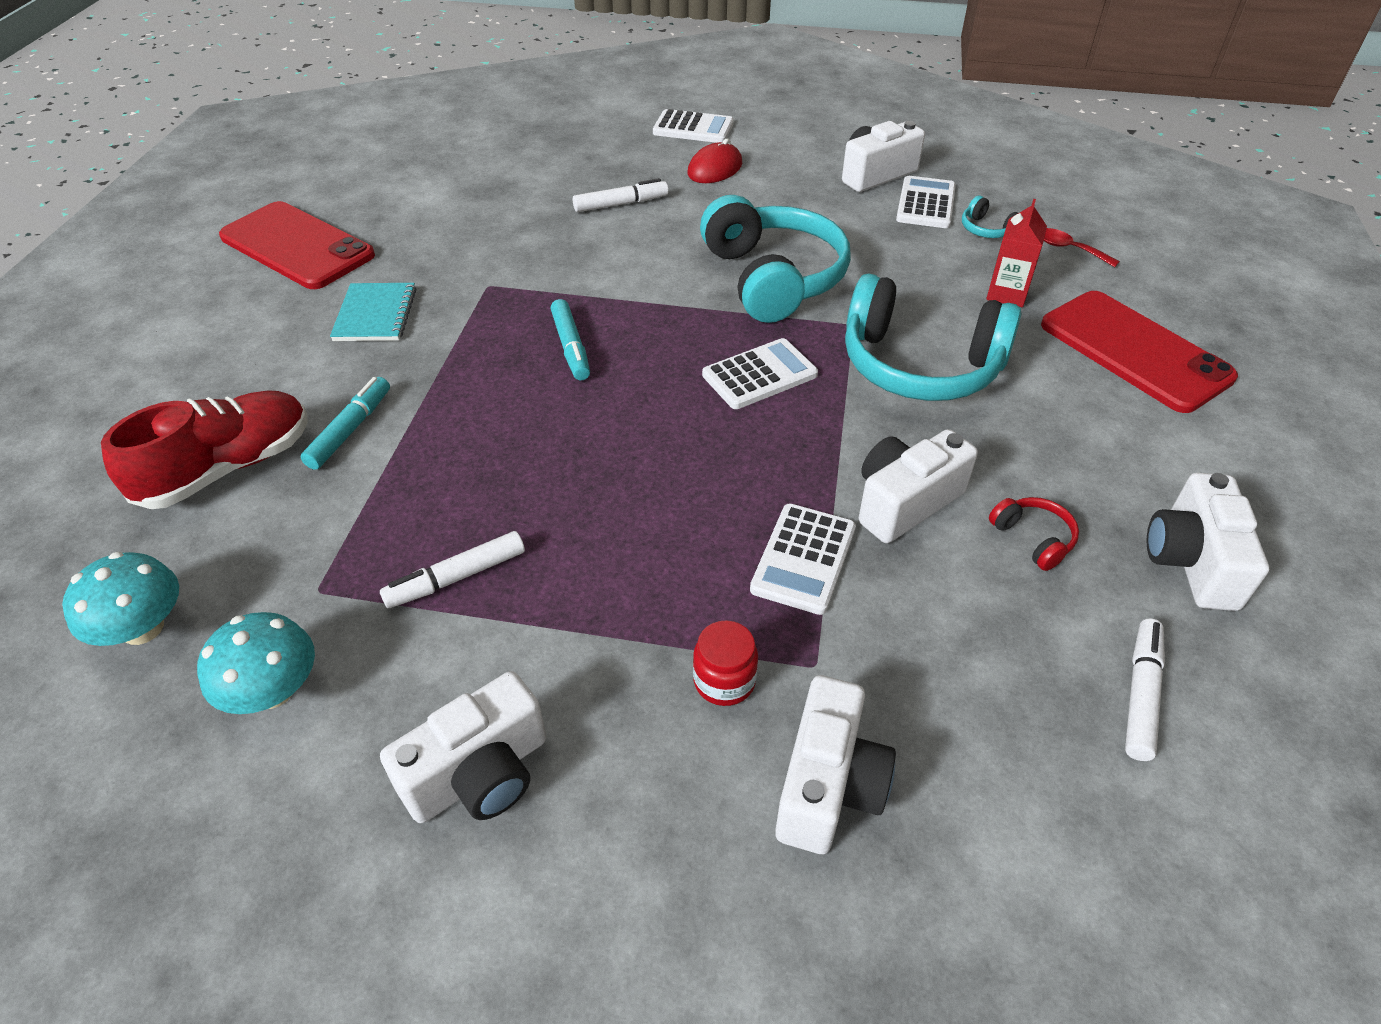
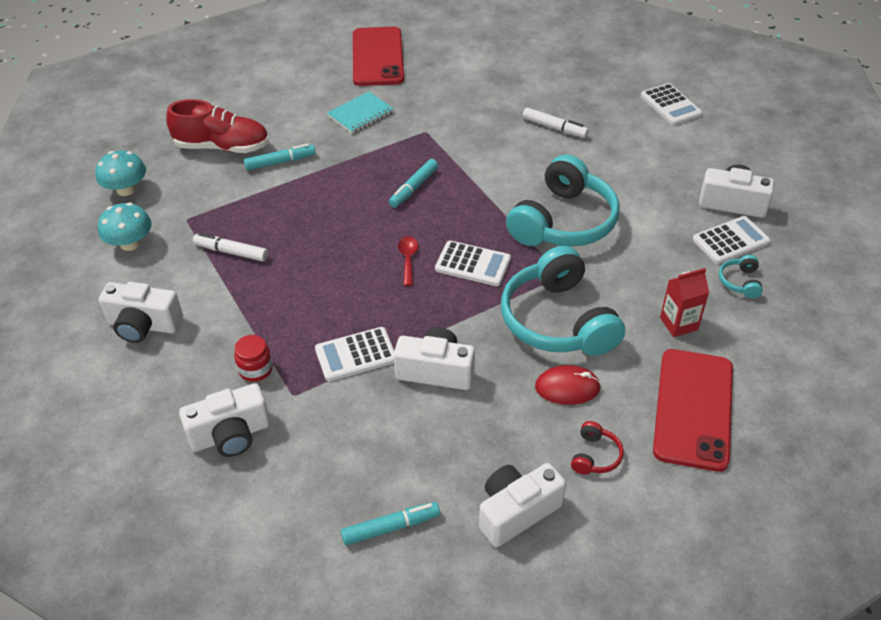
camera: 50 degrees right, 0 degrees up
red mouse [687,139,742,183] -> red mouse moved to [535,365,601,405]
red headphones [989,497,1079,571] -> red headphones moved to [571,421,624,475]
red spoon [1044,228,1120,267] -> red spoon moved to [398,236,418,286]
white marker [1125,619,1165,761] -> turquoise marker [341,502,440,545]

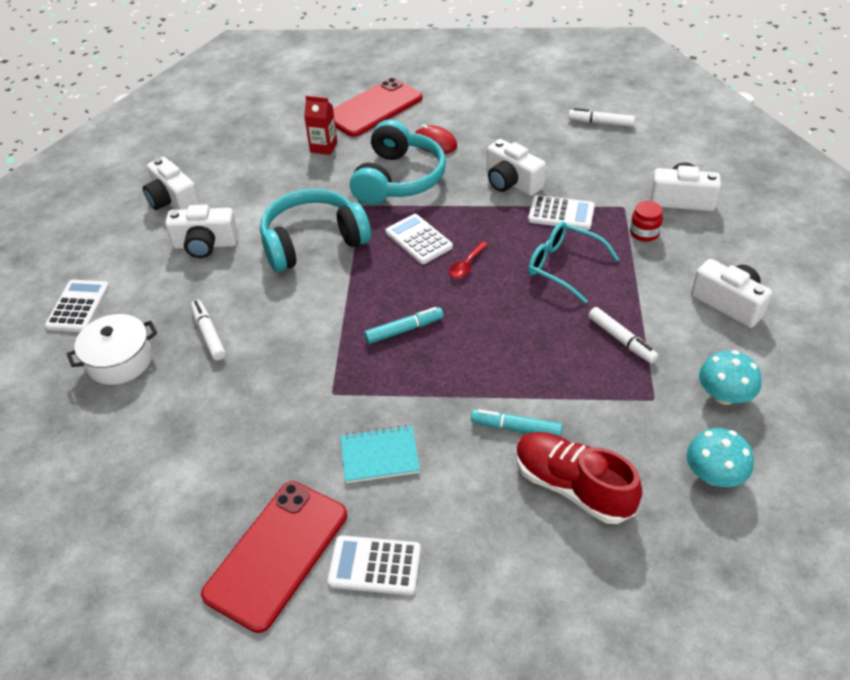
camera: 145 degrees left, 0 degrees up
turquoise marker [341,502,440,545] -> white marker [568,108,635,127]
white camera [479,463,566,547] -> white camera moved to [165,204,238,258]
red headphones [571,421,624,475] -> none
white calculator [693,216,770,264] -> white calculator moved to [327,535,421,595]
turquoise headphones [719,255,763,298] -> none
none -> white pot [67,314,157,385]
none -> turquoise glasses [528,222,619,304]

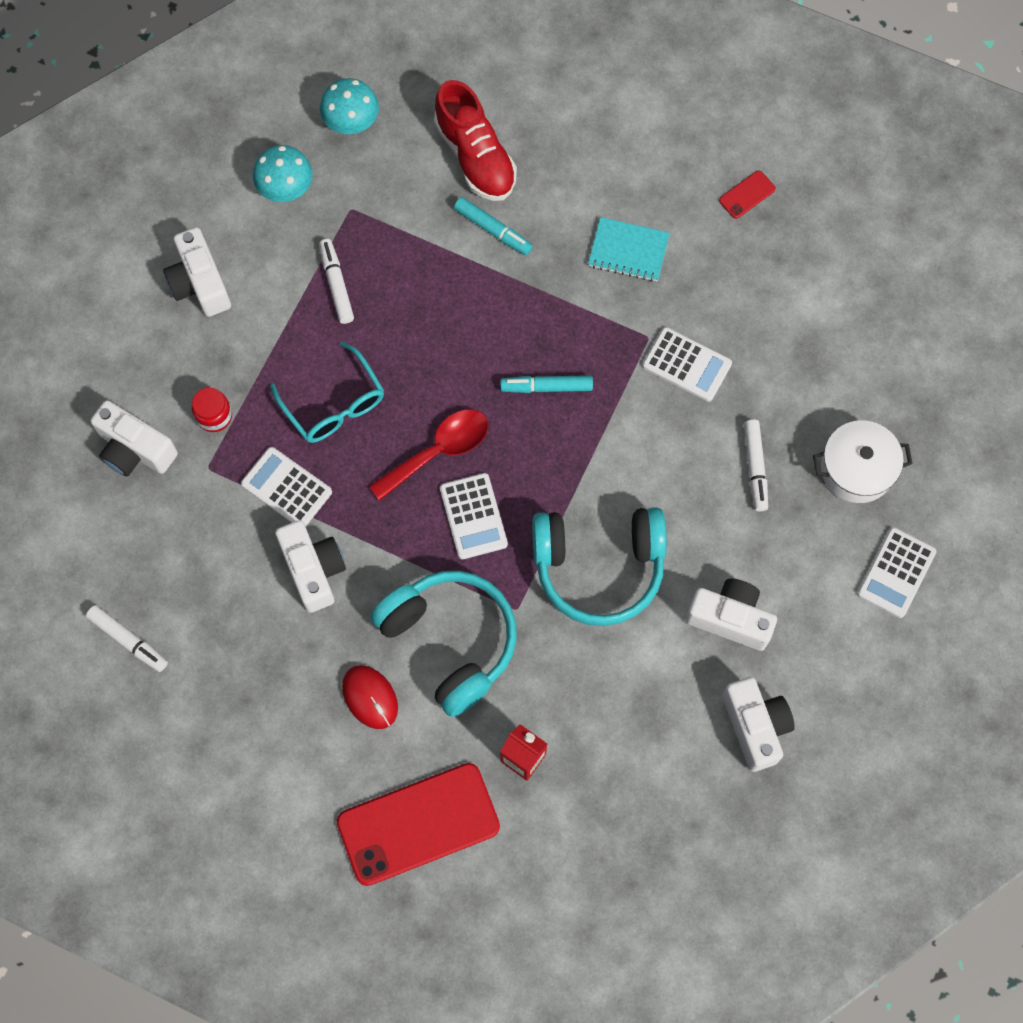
camera: 160 degrees left, 25 degrees up
red phone [201,481,347,633] -> red phone [719,170,776,219], size x0.40
white calculator [327,535,421,595] -> white calculator moved to [642,327,732,402]
turquoise headphones [350,120,446,205] -> turquoise headphones turned 105 degrees clockwise [371,571,517,717]
red spoon [449,241,488,279] -> red spoon [369,409,488,501], size x1.77

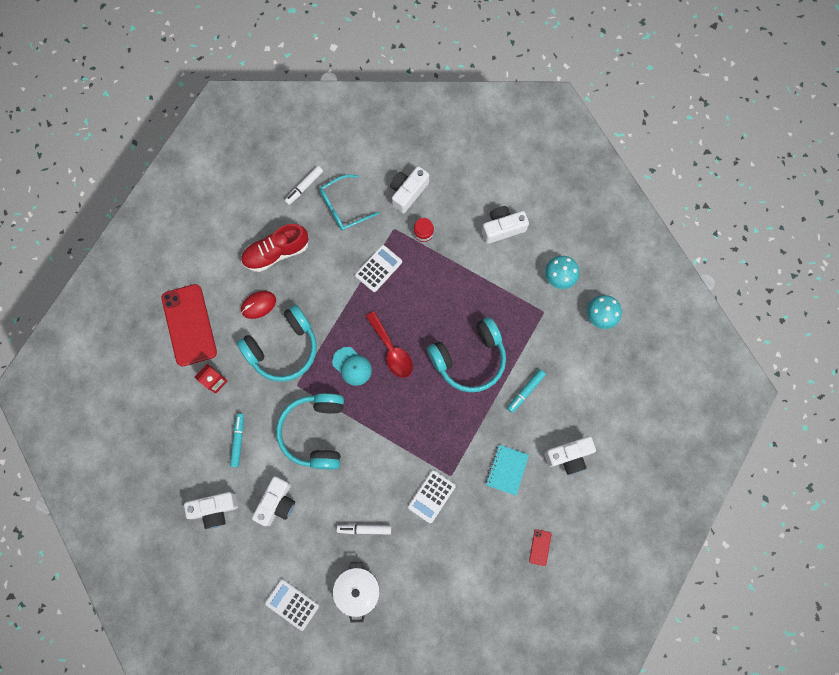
camera: 95 degrees right, 5 degrees up
turquoise glasses [270,341,384,443] -> turquoise glasses moved to [320,175,379,231]
white camera [275,520,346,613] -> white camera moved to [544,436,596,475]
white marker [319,239,354,324] -> none
red shoe [434,80,517,201] -> red shoe moved to [241,224,309,272]
white calculator [440,473,508,559] -> turquoise cap [332,347,372,386]
turquoise marker [500,375,593,393] -> turquoise marker moved to [230,413,244,467]
red phone [719,170,776,219] -> red phone turned 45 degrees clockwise [529,529,551,566]
none -> turquoise headphones [427,317,506,392]

